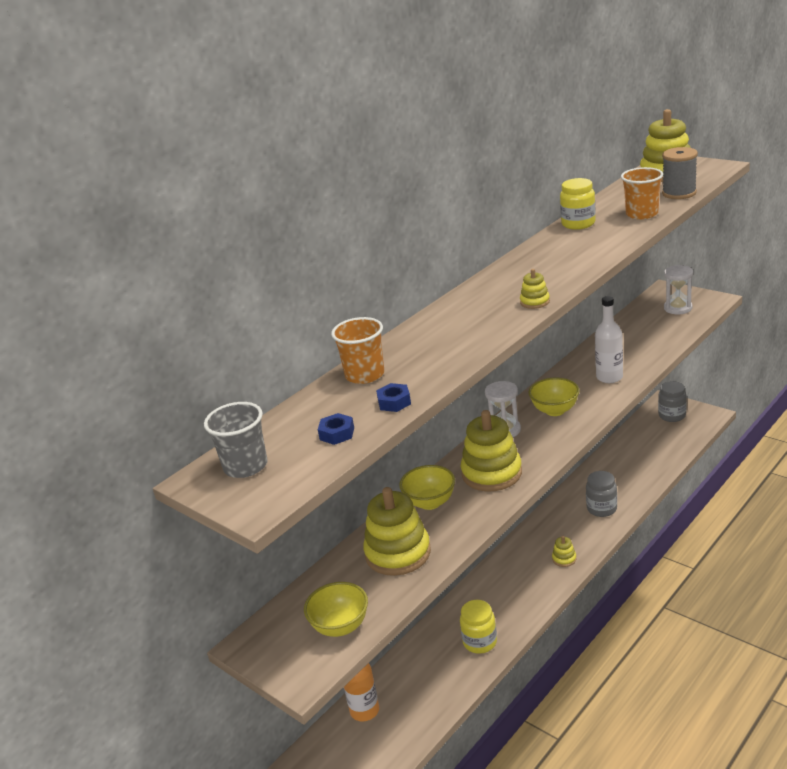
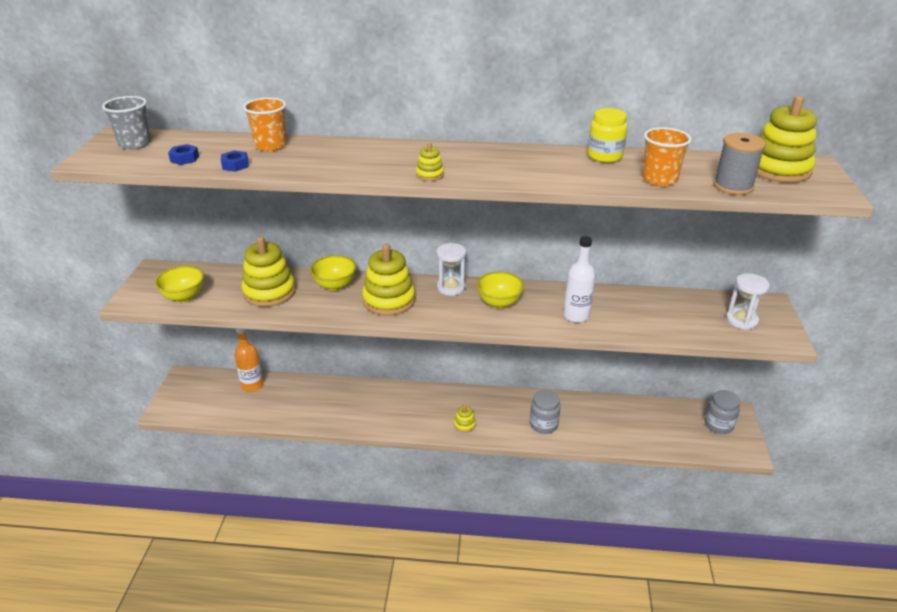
camera: 50 degrees right, 5 degrees up
yellow jar [460,600,497,654] -> none

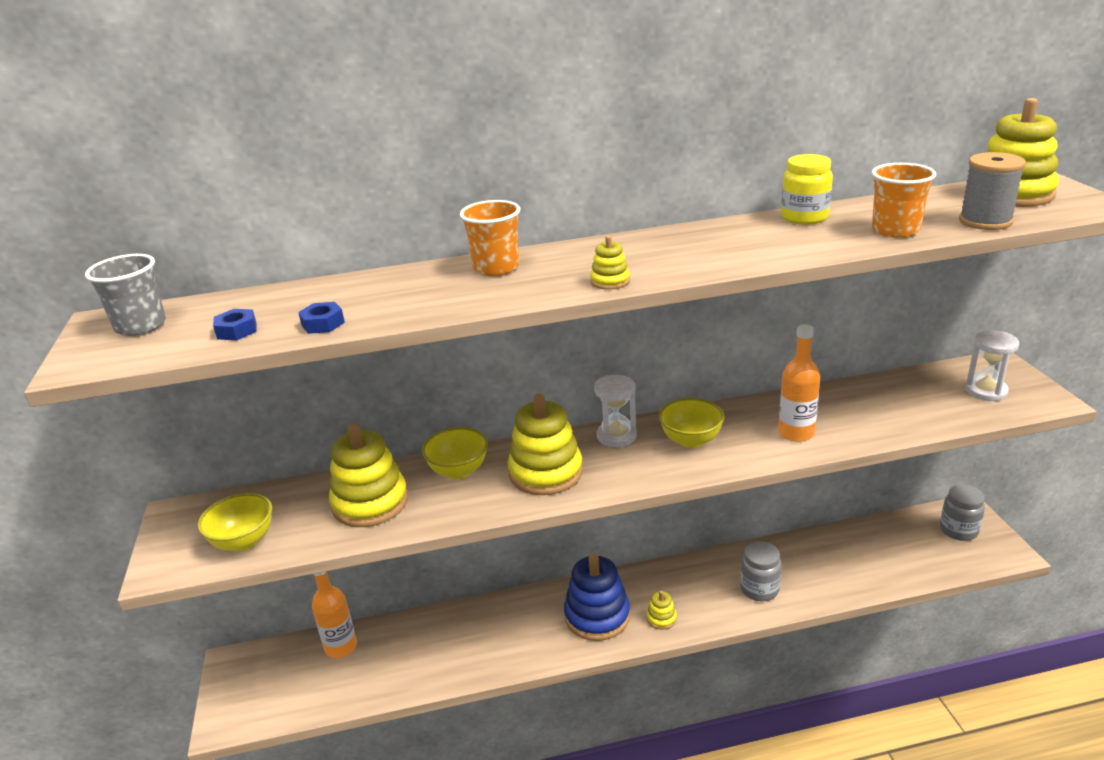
camera: 15 degrees left, 5 degrees down
orange cup [243,97,287,151] -> orange cup moved to [460,200,520,276]
white bottle [563,236,596,323] -> orange bottle [778,325,820,442]
none -> blue stacking toy [564,553,630,641]

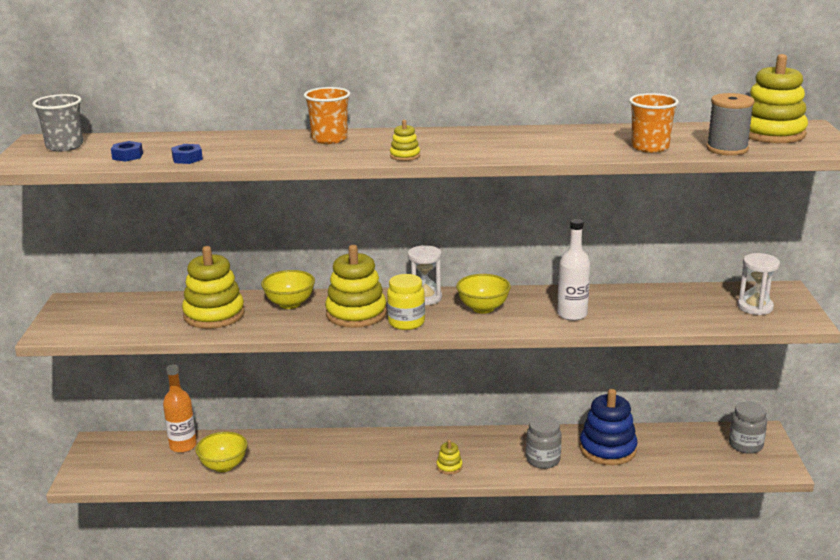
camera: 10 degrees right, 5 degrees down
yellow bowl [198,493,272,551] -> yellow bowl moved to [195,432,248,472]
blue stacking toy [564,553,630,641] -> blue stacking toy moved to [580,389,638,465]
orange bottle [778,325,820,442] -> white bottle [557,219,590,321]
yellow jar [781,154,833,225] -> yellow jar moved to [387,274,425,330]

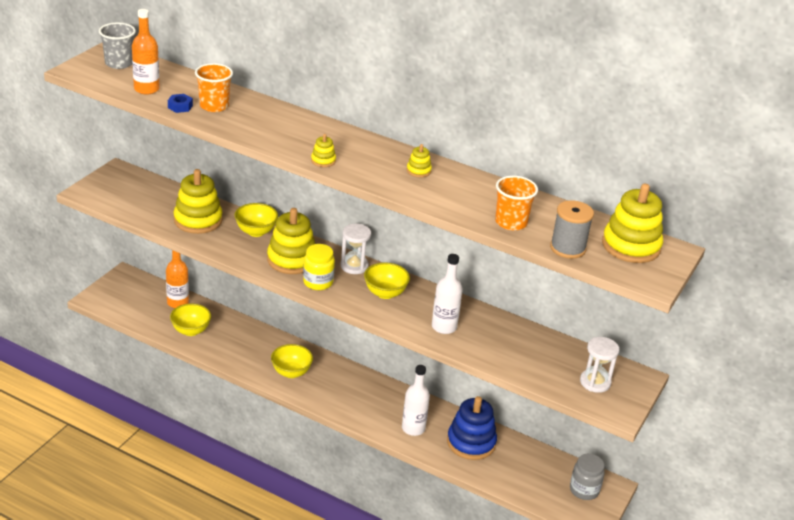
camera: 25 degrees right, 10 degrees up
blue nut [111,141,143,162] -> orange bottle [132,9,160,94]
orange cup [304,87,350,144] -> orange cup moved to [195,63,233,112]
yellow stacking toy [436,440,463,475] -> yellow stacking toy moved to [407,144,432,177]
grey jar [526,416,562,469] -> white bottle [402,365,430,436]
none -> yellow bowl [271,344,313,378]

